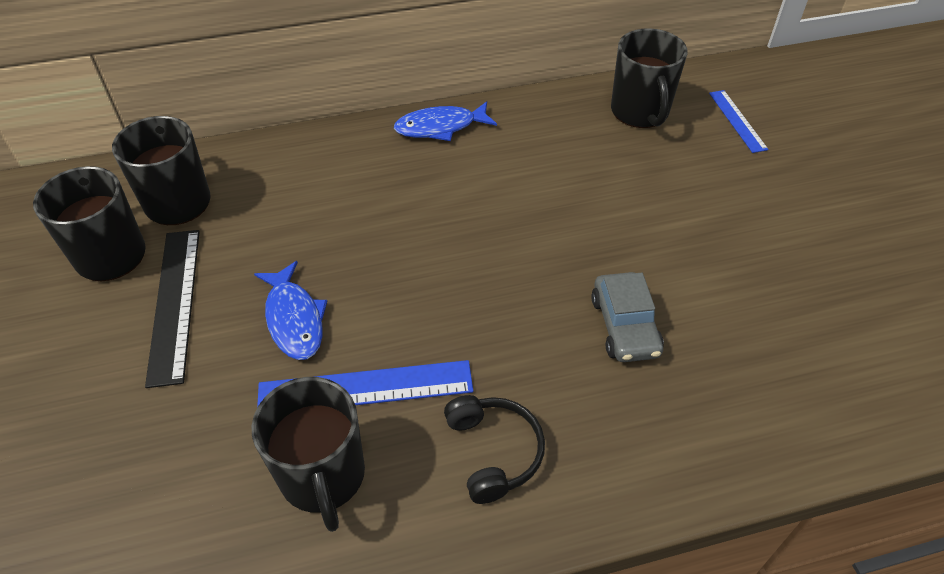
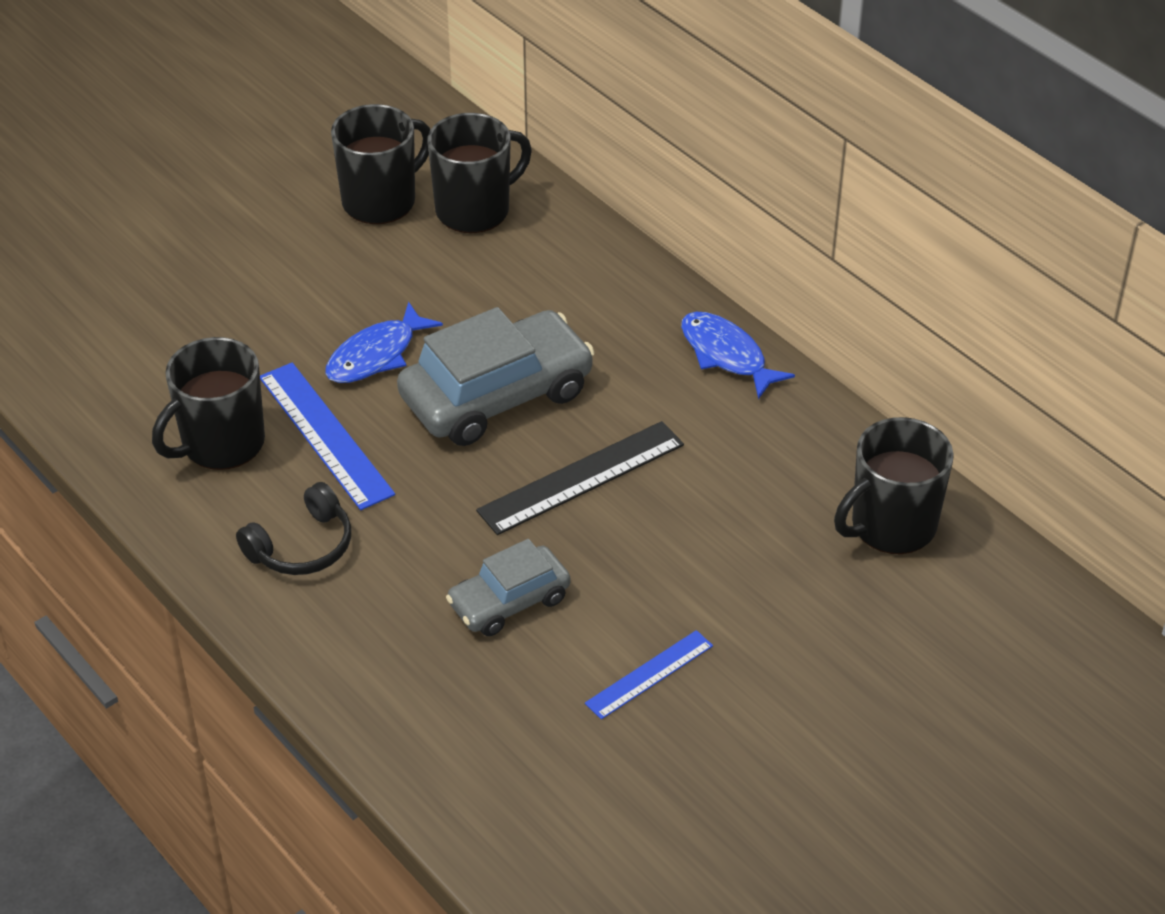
camera: 65 degrees right, 5 degrees down
black ruler [145,230,200,388] -> black ruler moved to [476,421,684,535]
blue ruler [709,90,769,153] -> blue ruler moved to [585,630,713,719]
none -> grey car [397,307,595,446]

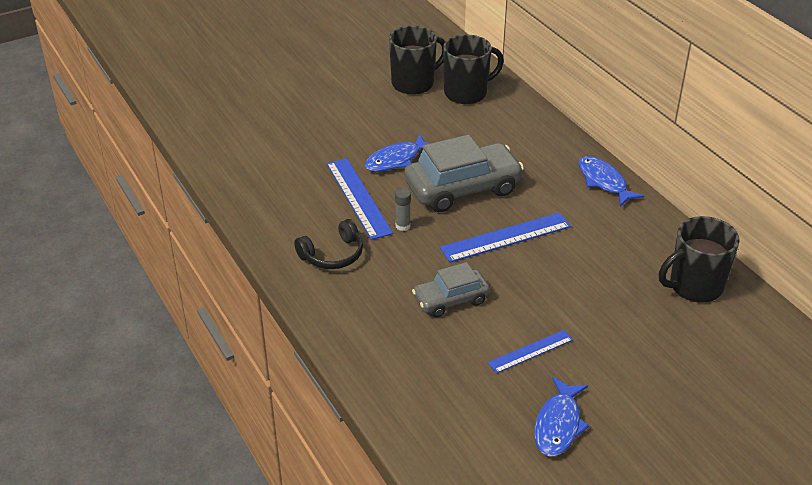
camera: 10 degrees right, 5 degrees down
black mug [152,337,265,470] -> none
black ruler [476,421,684,535] -> blue ruler [440,212,571,263]
none -> grey glue stick [395,188,411,231]
none -> blue fish [534,377,590,456]

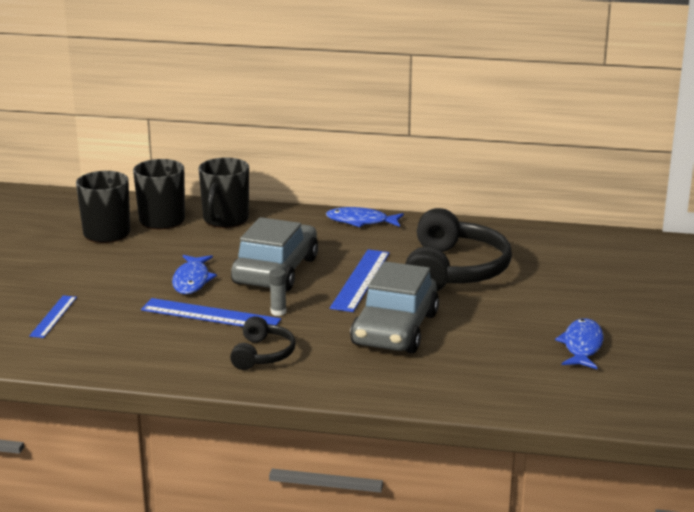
camera: 50 degrees left, 15 degrees down
grey car [412,262,490,317] -> grey car [350,261,439,353], size x1.72
blue ruler [488,330,573,373] -> blue ruler moved to [29,295,77,338]
blue fish [534,377,590,456] -> blue fish turned 135 degrees counterclockwise [555,318,604,369]
black mug [659,216,740,303] -> black mug moved to [198,157,249,228]
none -> black headphones [405,208,512,291]

